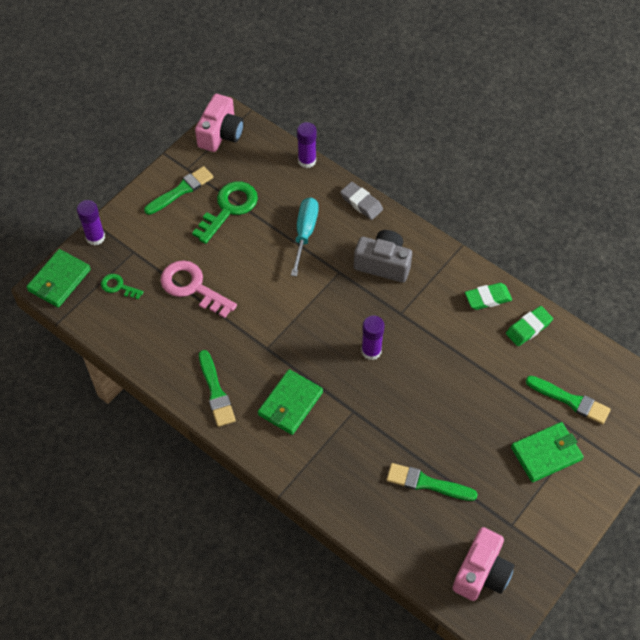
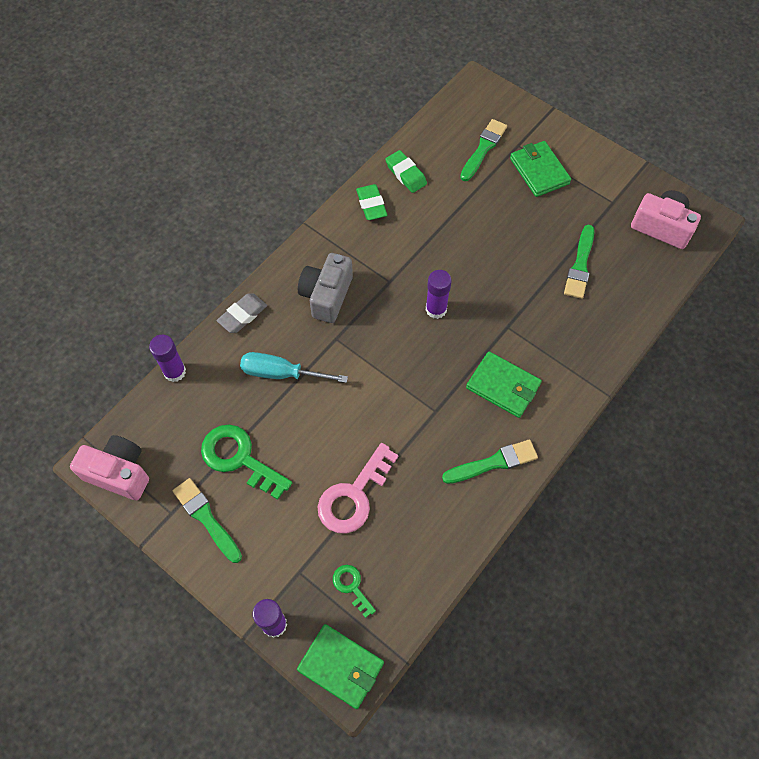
camera: 90 degrees left, 5 degrees up
green key [101,274,144,300] -> green key turned 120 degrees clockwise [333,565,376,618]

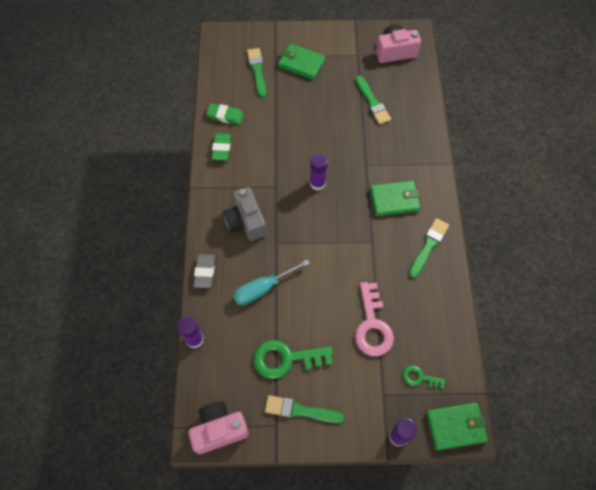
camera: 40 degrees left, 0 degrees up
green eraser [356,184,387,220] -> green eraser turned 60 degrees clockwise [211,133,231,160]

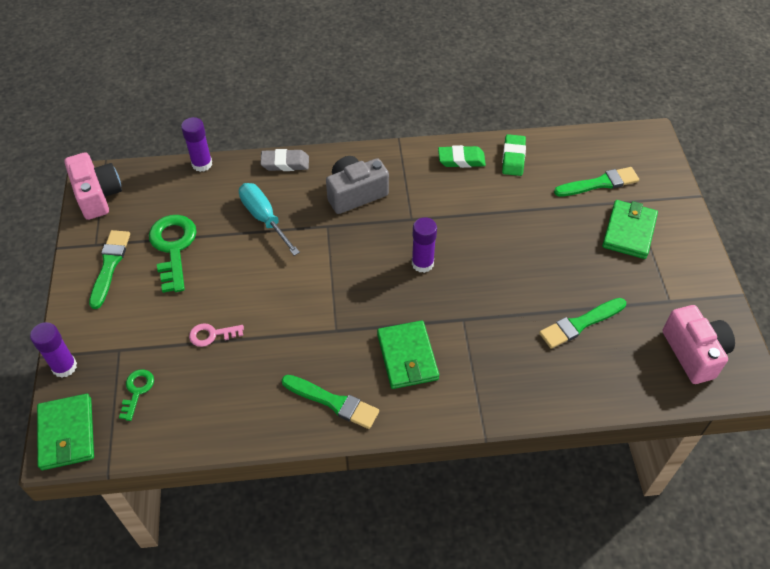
camera: 85 degrees right, 10 degrees down
pink key [355,282,394,356] -> pink key [189,323,244,347], size x0.53

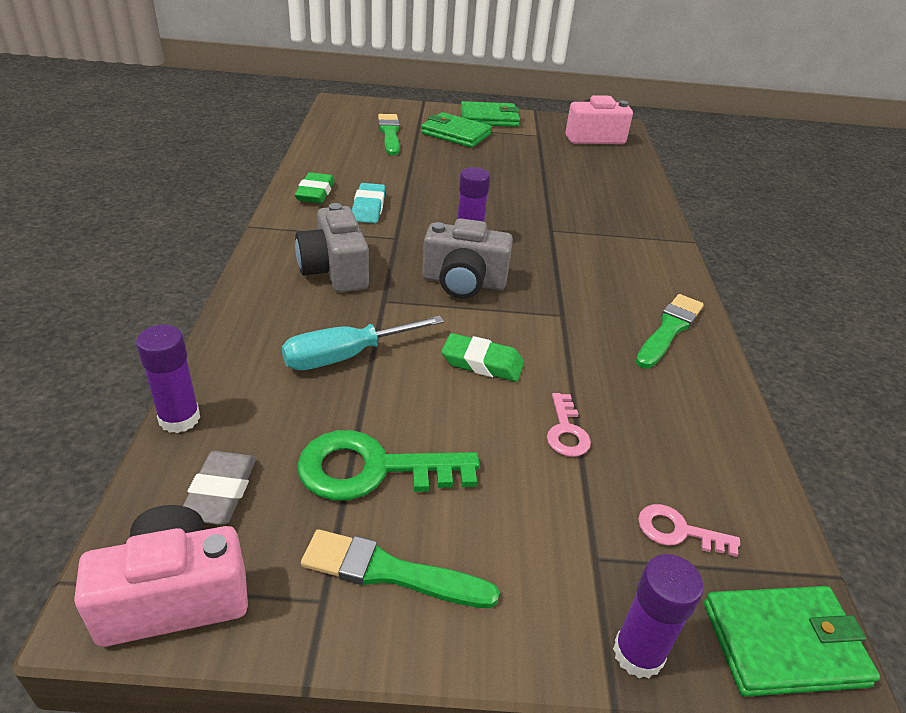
camera: 85 degrees left, 15 degrees down
green key [119,369,154,421] -> pink key [638,504,740,557]
grey eraser [260,149,309,171] -> grey eraser moved to [183,451,256,525]
green wallet [377,321,439,389] -> green wallet moved to [460,101,520,127]
green eraser [502,134,526,176] -> green eraser moved to [441,333,524,382]
green brush [539,298,626,349] -> none
none -> turquoise eraser [352,183,385,223]
none -> grey camera [422,218,513,299]

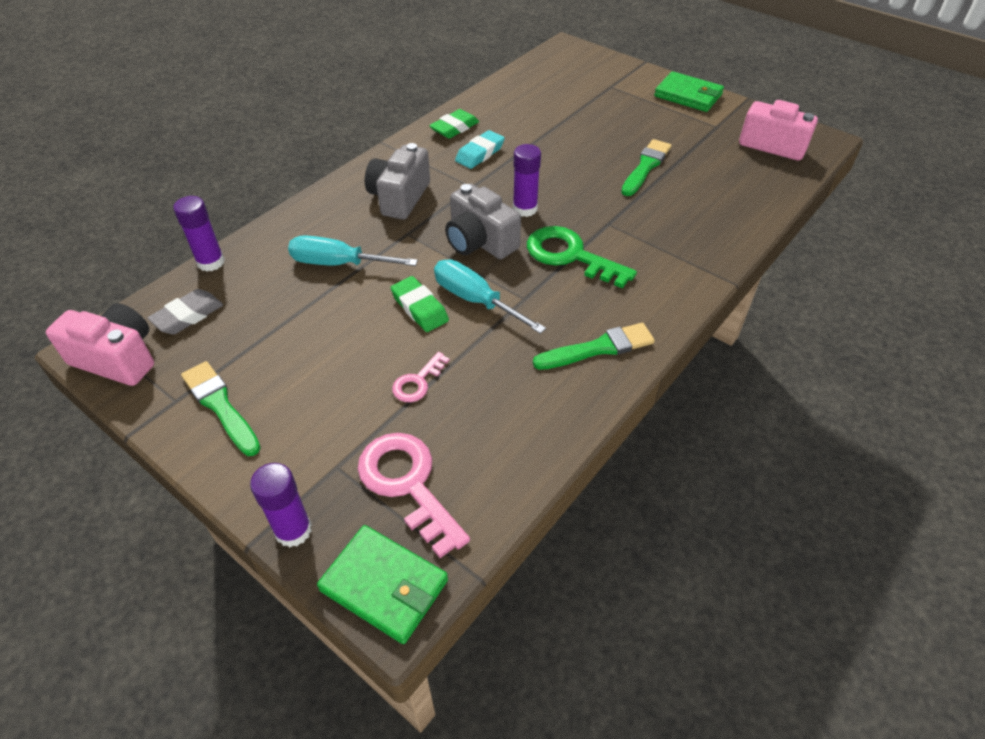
camera: 40 degrees right, 10 degrees up
green key [297,430,480,501] -> green key moved to [527,226,637,288]
green brush [378,114,400,155] -> green brush moved to [621,139,671,196]
green wallet [421,112,492,148] -> none
pink key [638,504,740,557] -> pink key [358,433,470,558], size x1.90
none -> turquoise screwdriver [434,259,546,334]

